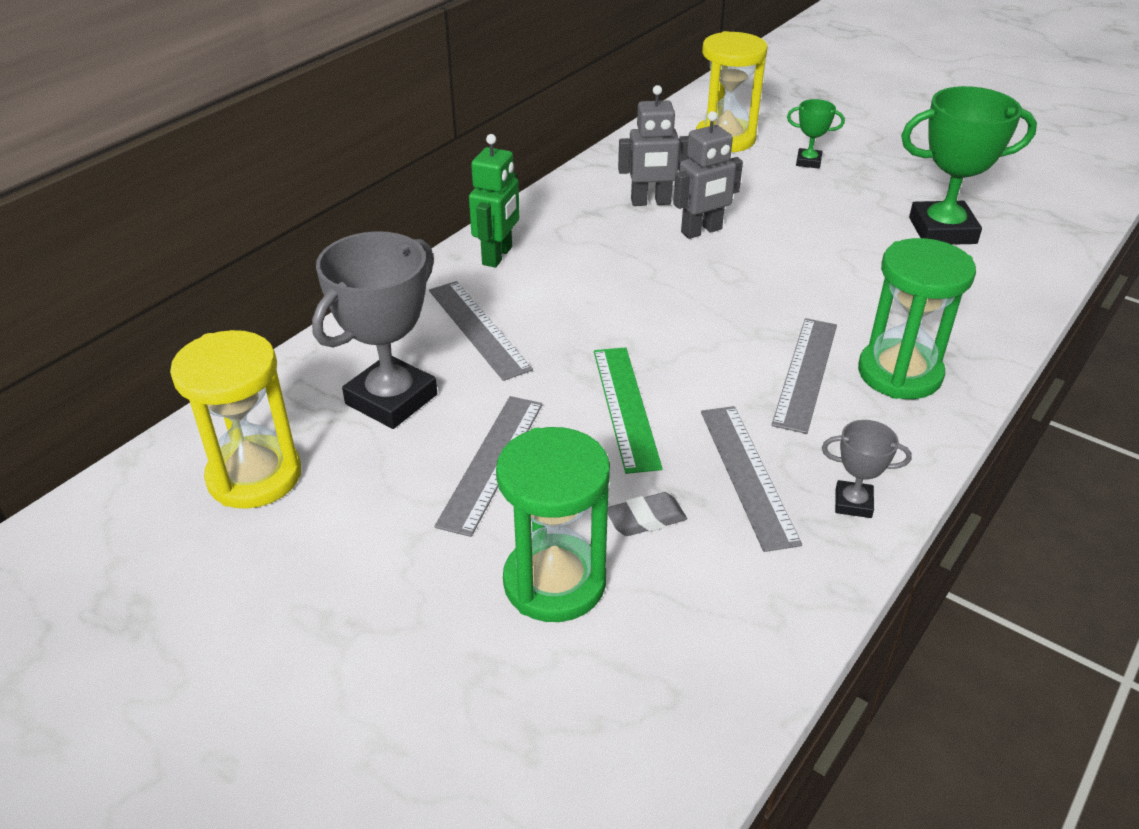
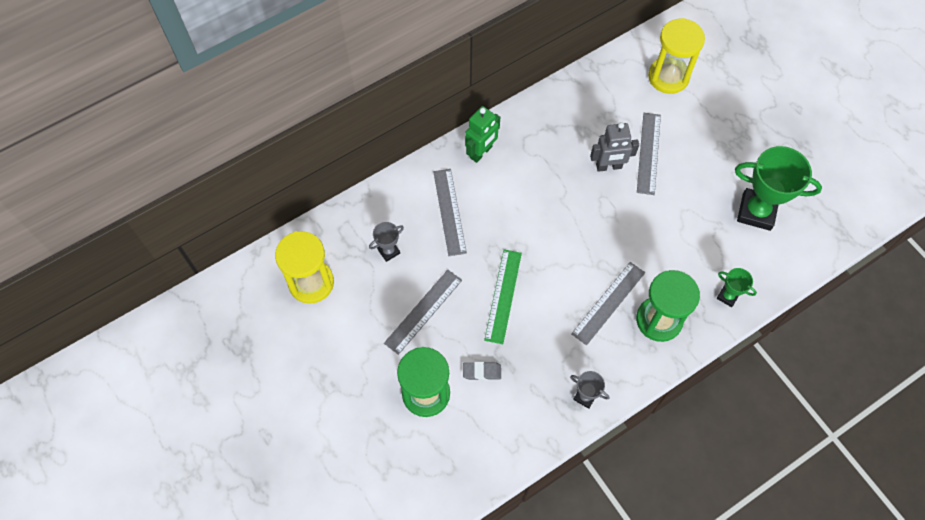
camera: 20 degrees right, 25 degrees up
grey trophy [312,231,437,429] -> grey trophy [369,222,404,262], size x0.48
grey robot [618,85,690,206] -> none
grey ruler [701,406,802,552] -> grey ruler moved to [637,113,661,195]
green trophy [787,99,845,169] -> green trophy moved to [717,268,757,307]

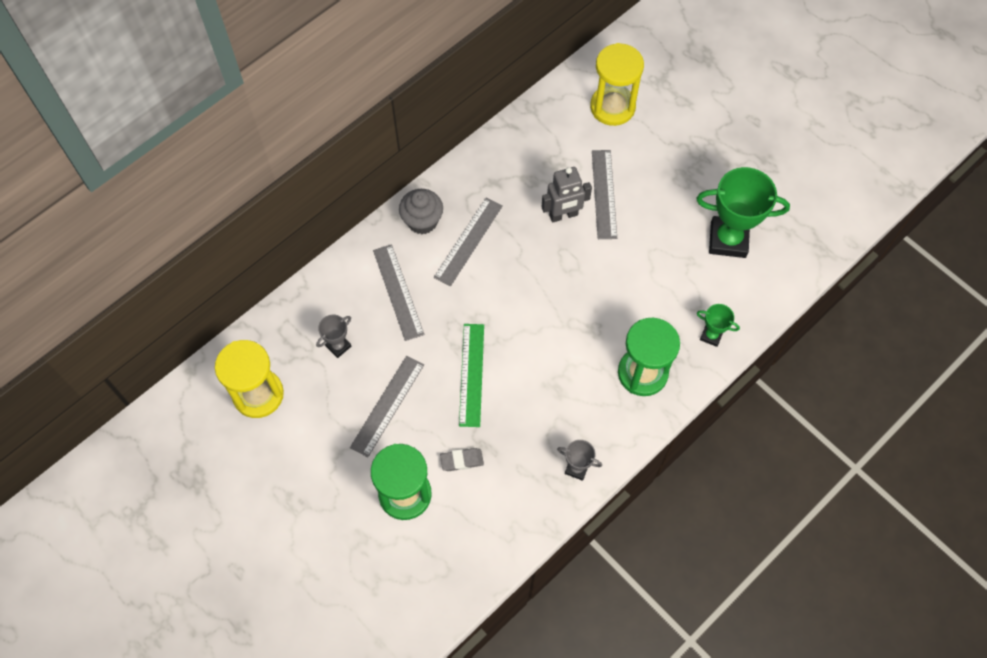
camera: 10 degrees left, 0 degrees up
green robot [465,106,500,163] -> grey cupcake [399,189,443,234]
grey ruler [571,262,645,346] -> grey ruler moved to [434,198,503,286]

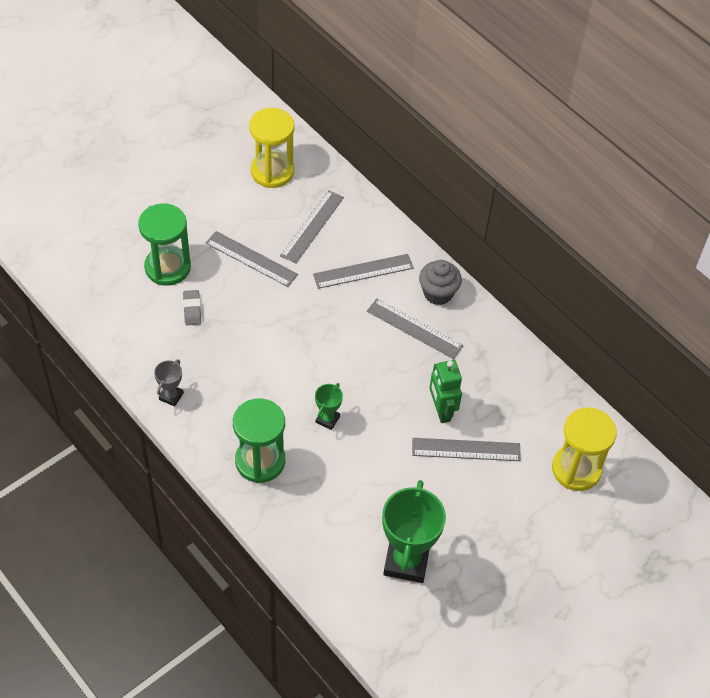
camera: 90 degrees right, 10 degrees down
grey trophy [316,315,351,358] -> grey ruler [280,190,344,263]
green ruler [459,324,484,427] -> none
grey robot [541,167,592,223] -> green robot [429,360,462,423]
green trophy [697,304,740,347] -> green trophy moved to [315,383,343,430]

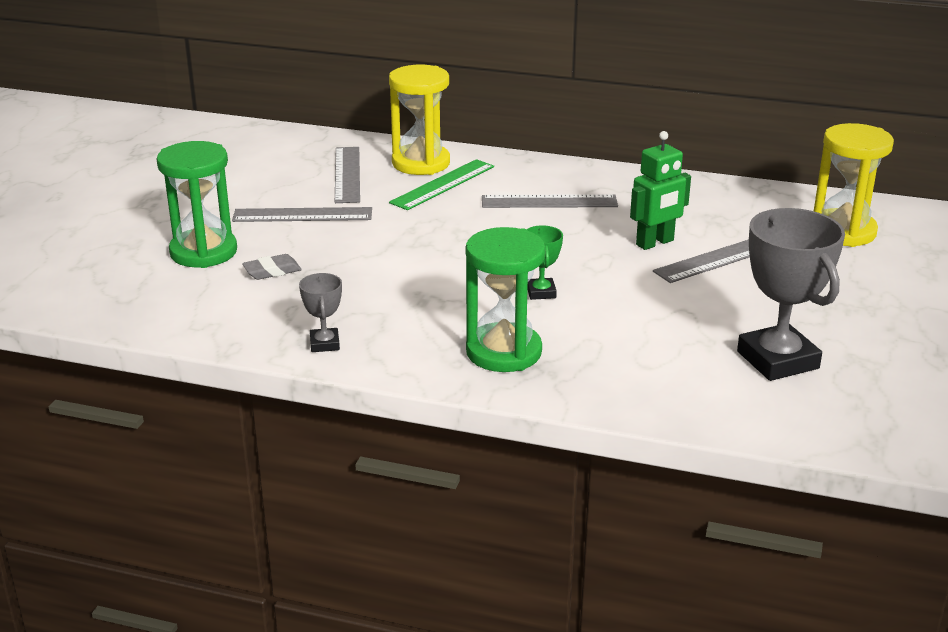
camera: 30 degrees left, 25 degrees down
grey eraser [183,290,201,325] -> grey eraser turned 75 degrees counterclockwise [242,254,302,280]
yellow hourglass [249,108,295,188] -> yellow hourglass moved to [389,65,450,175]
grey ruler [313,254,414,289] -> green ruler [389,159,494,210]
green trophy [382,480,446,583] -> grey trophy [737,208,845,381]
grey cupcake [419,260,462,305] -> none
green robot [429,360,462,423] -> green robot turned 75 degrees counterclockwise [630,131,691,250]

